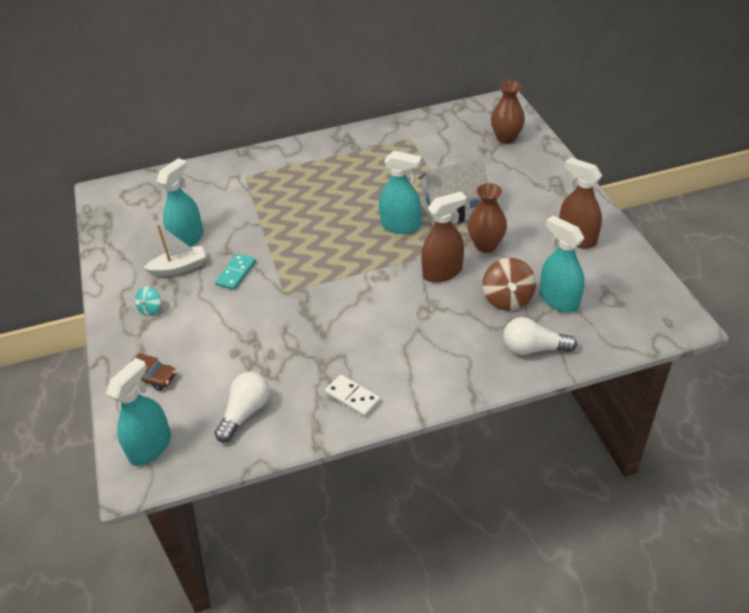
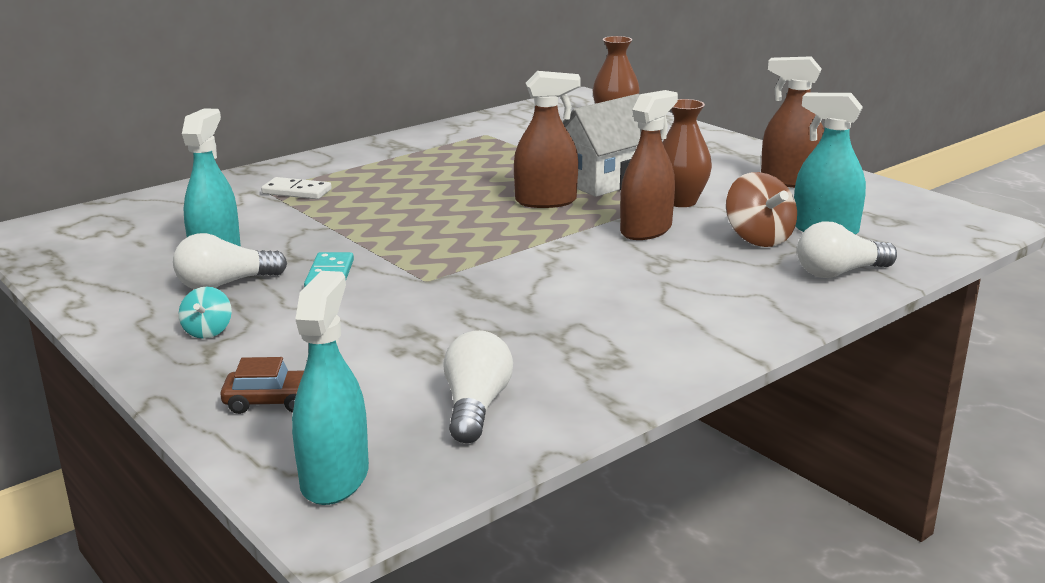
camera: 25 degrees left, 20 degrees down
white boat [144,224,206,277] -> white light bulb [173,233,287,289]
white domino [325,374,380,417] -> white domino moved to [261,177,332,199]
turquoise spray bottle [379,151,422,234] -> brown spray bottle [514,71,581,208]

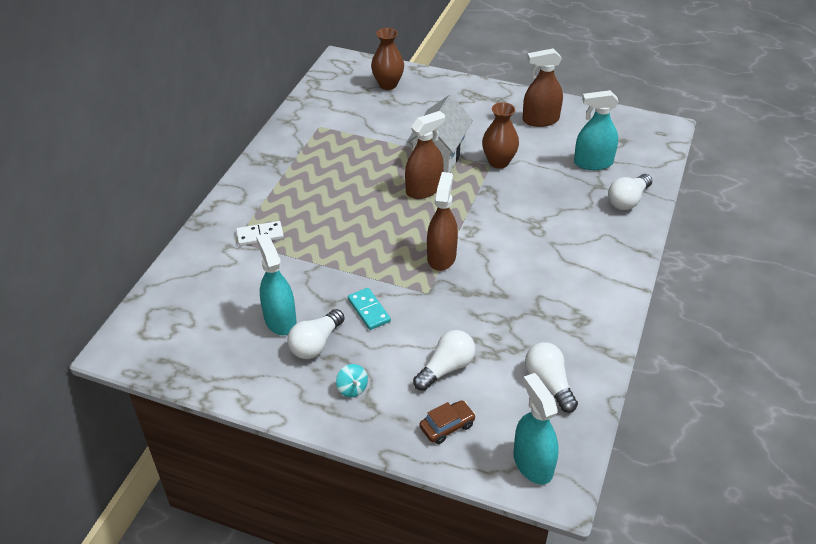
camera: 30 degrees left, 20 degrees up
brown spray bottle [620,90,678,240] -> brown spray bottle moved to [427,172,458,271]
brown spinning top [726,172,797,247] -> none
none -> white light bulb [413,330,476,391]

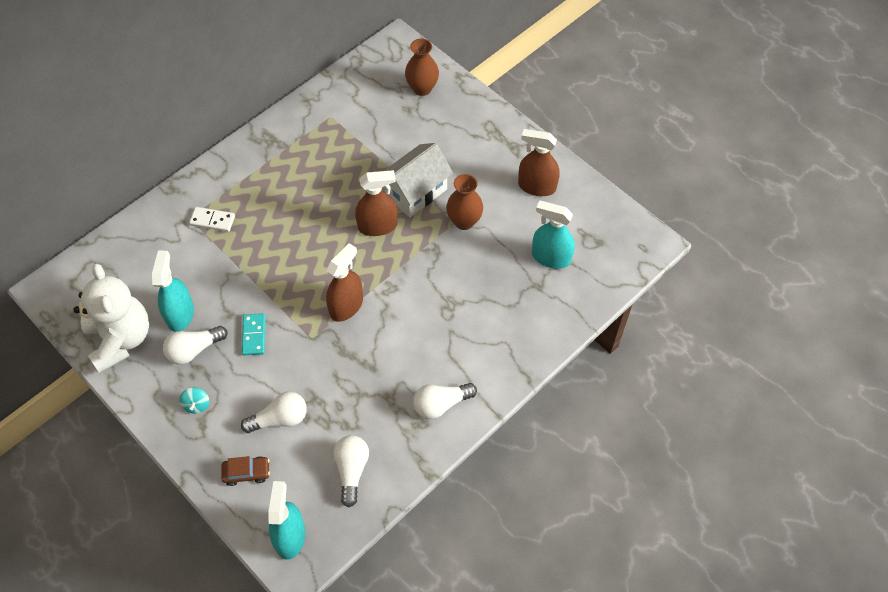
camera: 25 degrees right, 15 degrees up
white light bulb [608,174,652,210] -> white light bulb moved to [413,383,477,419]
none -> white teddy bear [73,264,149,373]

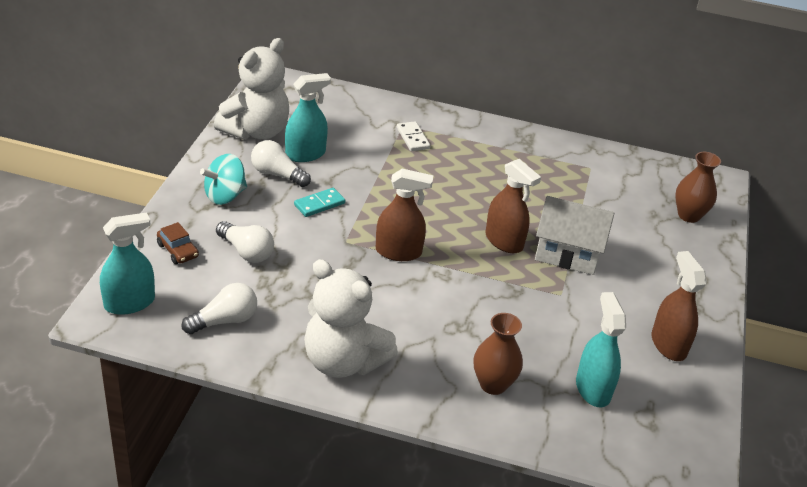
camera: 55 degrees right, 20 degrees down
turquoise spinning top [179,387,209,414] -> turquoise spinning top [200,154,247,205], size x1.75
white light bulb [413,383,477,419] -> white teddy bear [304,259,398,378]
brown vase [446,174,483,230] -> brown vase moved to [474,313,523,395]

